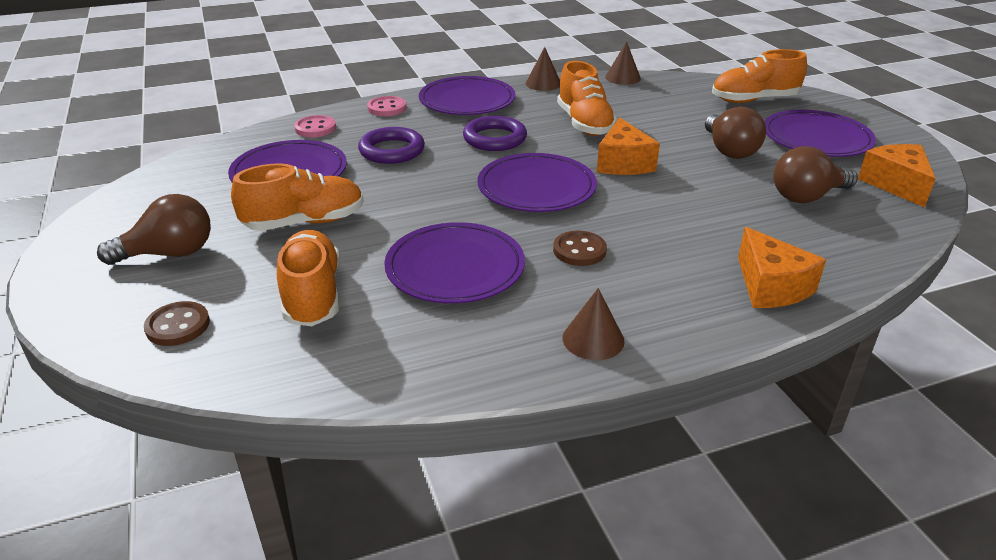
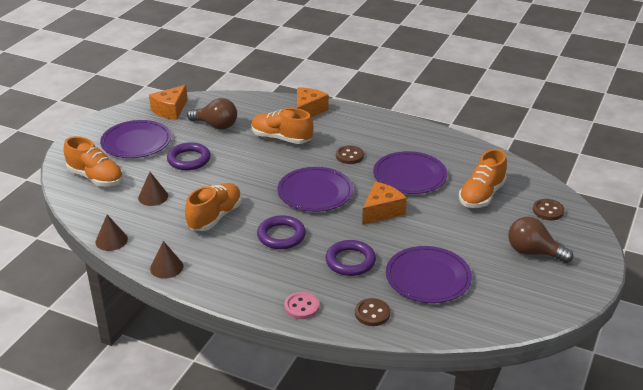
camera: 135 degrees left, 0 degrees up
orange shoe [231,163,364,231] -> orange shoe moved to [251,108,314,144]
pink button [294,115,336,137] -> brown button [355,298,390,326]
purple plate [419,76,516,115] -> none
brown cone [562,288,625,360] -> brown cone moved to [138,172,168,206]
orange cheese [597,118,660,175] -> orange cheese moved to [362,182,407,225]
brown light bulb [705,107,766,159] -> purple ring [167,142,211,170]

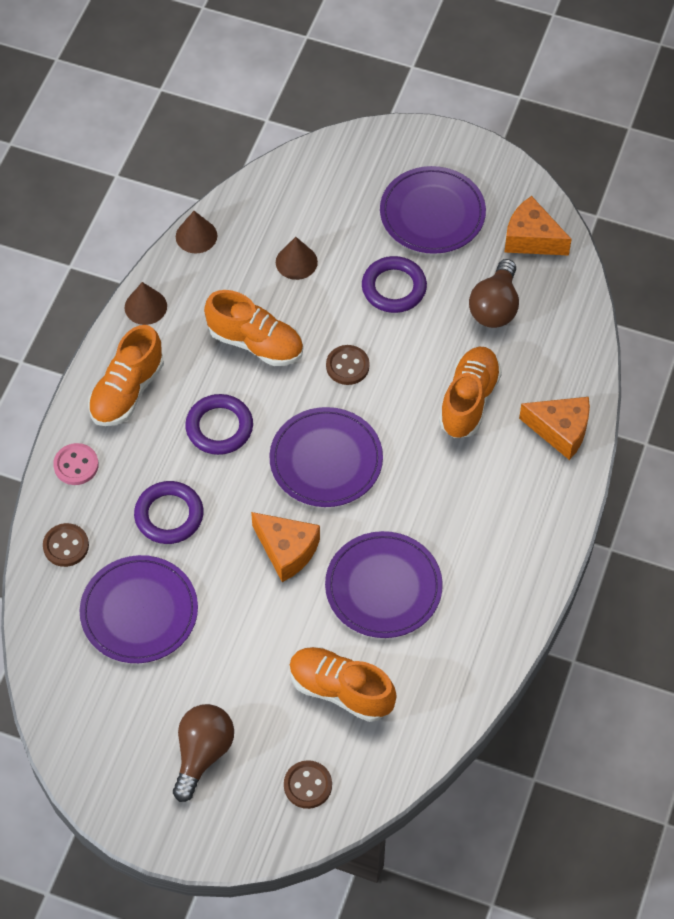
camera: 85 degrees right, 25 degrees up
orange shoe [64,136,124,186] -> orange shoe moved to [88,325,164,426]
brown button [336,145,364,164] -> brown button moved to [326,345,370,385]

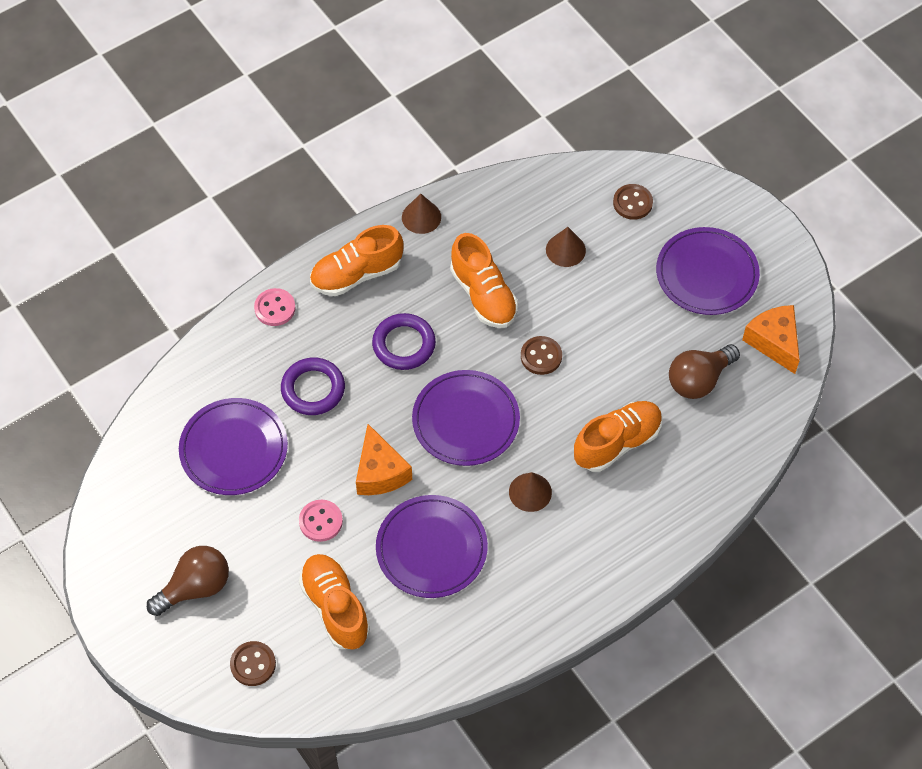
camera: 35 degrees right, 0 degrees up
brown button [43,523,89,567] -> brown button moved to [613,184,653,220]
brown cone [176,211,217,254] -> brown cone moved to [509,472,552,512]
purple ring [362,256,427,313] -> none
orange cheese [519,397,590,460] -> none
none -> pink button [299,500,343,542]

